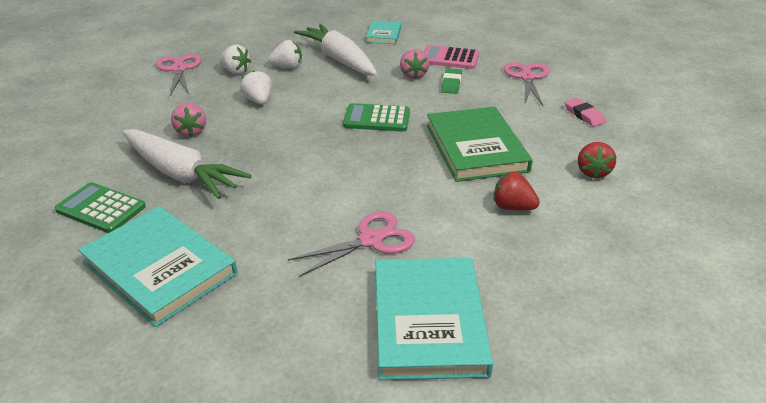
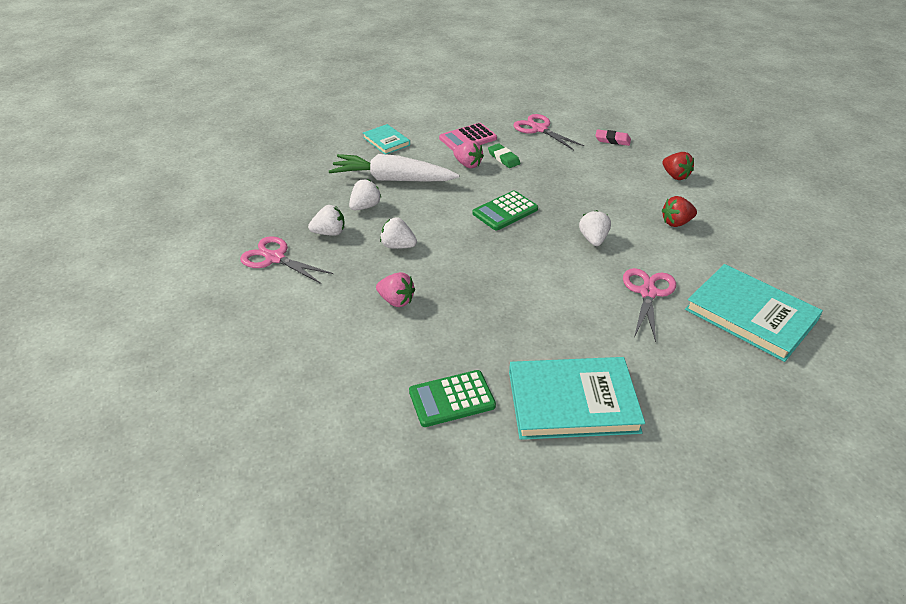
camera: 45 degrees left, 5 degrees up
white carrot [122,129,251,199] -> none
green book [427,107,533,182] -> none
none -> white strawberry [579,210,611,246]

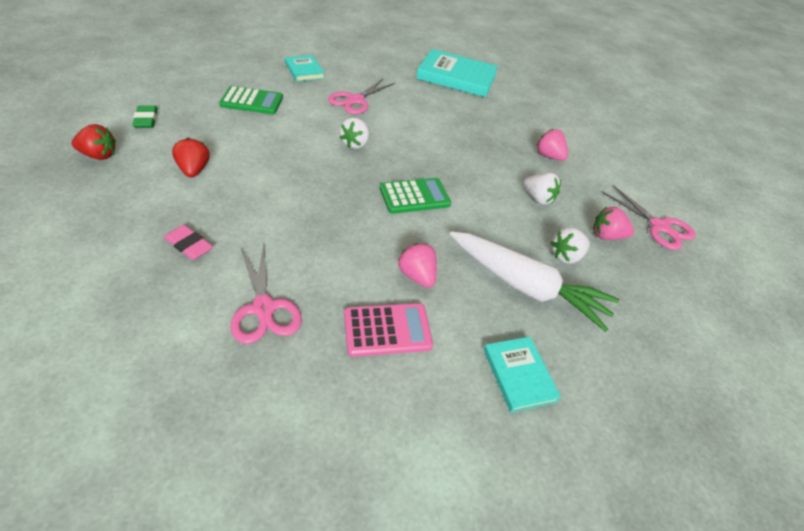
camera: 165 degrees left, 5 degrees up
white strawberry [308,205,345,236] -> pink strawberry [593,207,634,240]
green calculator [409,370,496,427] -> green calculator moved to [219,86,283,114]
green eraser [488,144,520,168] -> green eraser moved to [132,105,158,128]
red strawberry [662,196,697,227] -> red strawberry moved to [72,124,116,160]
turquoise book [685,264,823,362] -> turquoise book [285,55,325,82], size x0.53

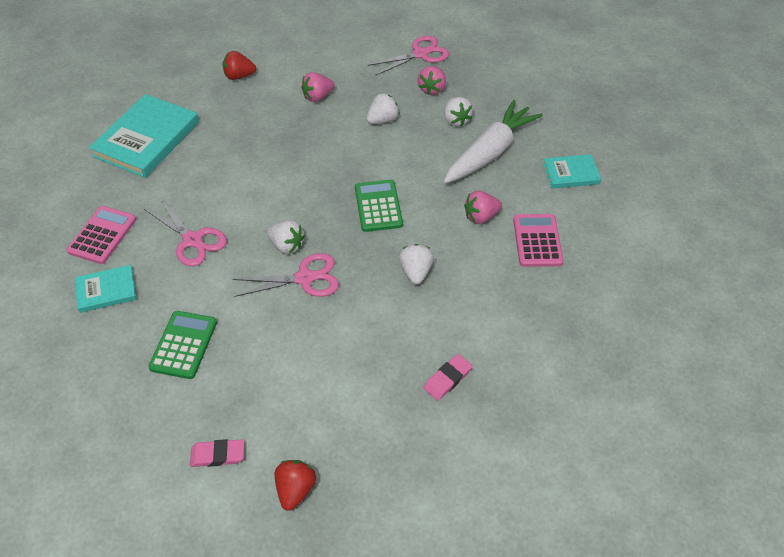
camera: 75 degrees left, 5 degrees up
green eraser [132,105,158,128] -> pink eraser [190,439,244,467]
red strawberry [172,137,210,178] -> red strawberry moved to [223,51,256,80]
pink scissors [230,243,302,344] -> pink scissors moved to [233,253,339,297]
none -> pink calculator [66,206,136,264]
none -> white strawberry [399,244,434,285]

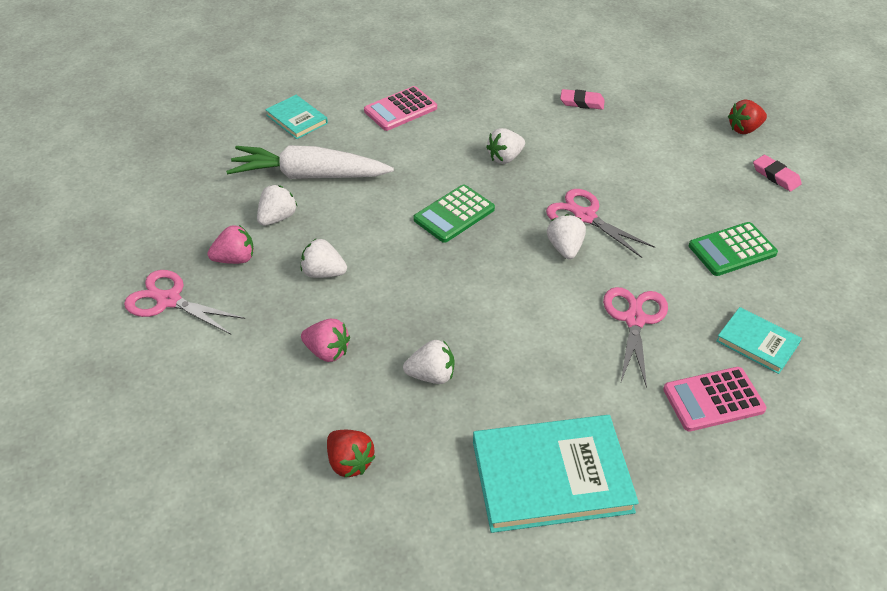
camera: 125 degrees left, 5 degrees down
pink strawberry [464,191,502,224] -> none
none -> white strawberry [403,340,454,384]

